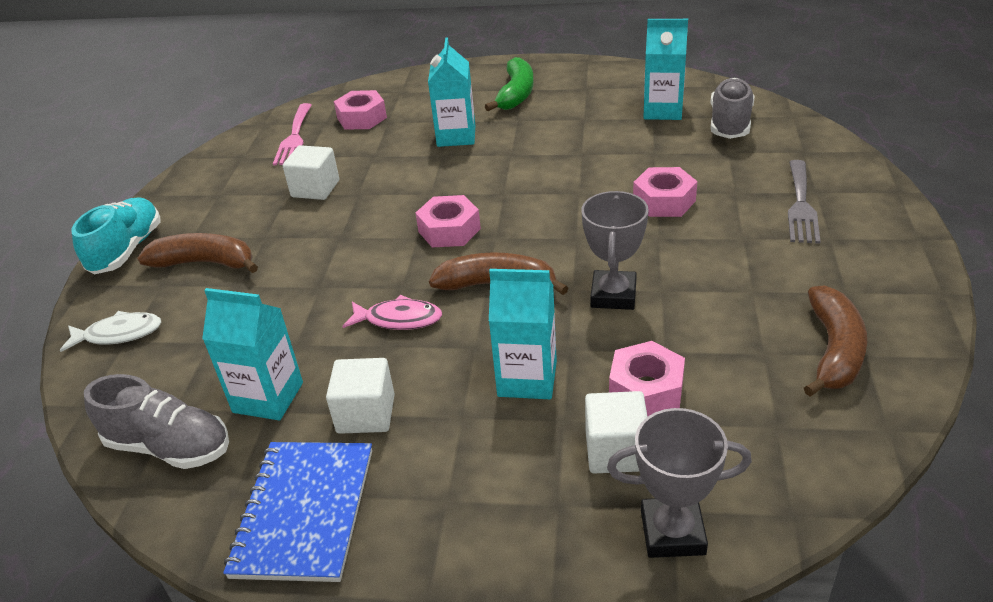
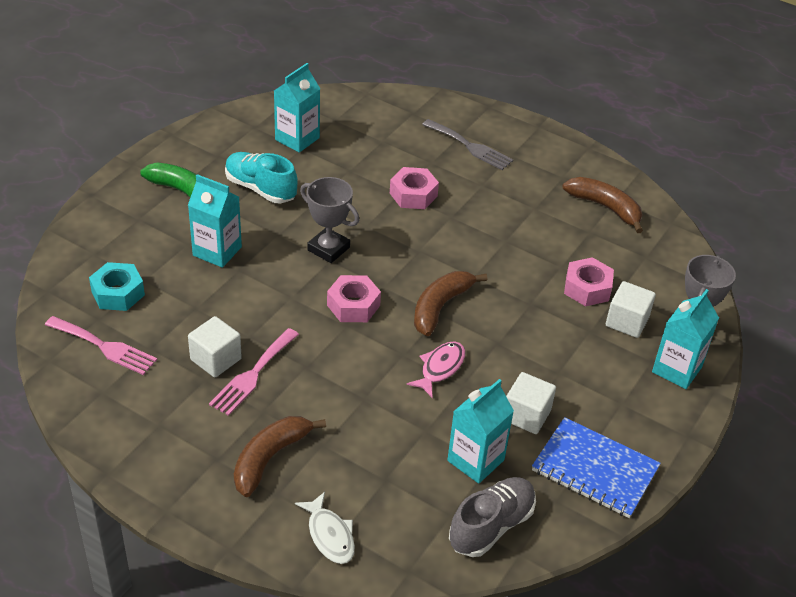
camera: 70 degrees left, 5 degrees up
white fish [60,311,161,352] -> white fish turned 135 degrees clockwise [295,492,355,564]
turquoise shoe [71,197,160,274] -> turquoise shoe moved to [225,152,298,203]
pink nut [334,90,387,130] -> turquoise nut [89,262,145,311]
turquoise carton [489,269,557,399] -> turquoise carton moved to [652,289,719,389]
grey trophy [581,191,649,310] -> grey trophy moved to [300,177,359,263]
grey shoe [710,78,754,139] -> none
none -> pink fork [209,328,299,416]

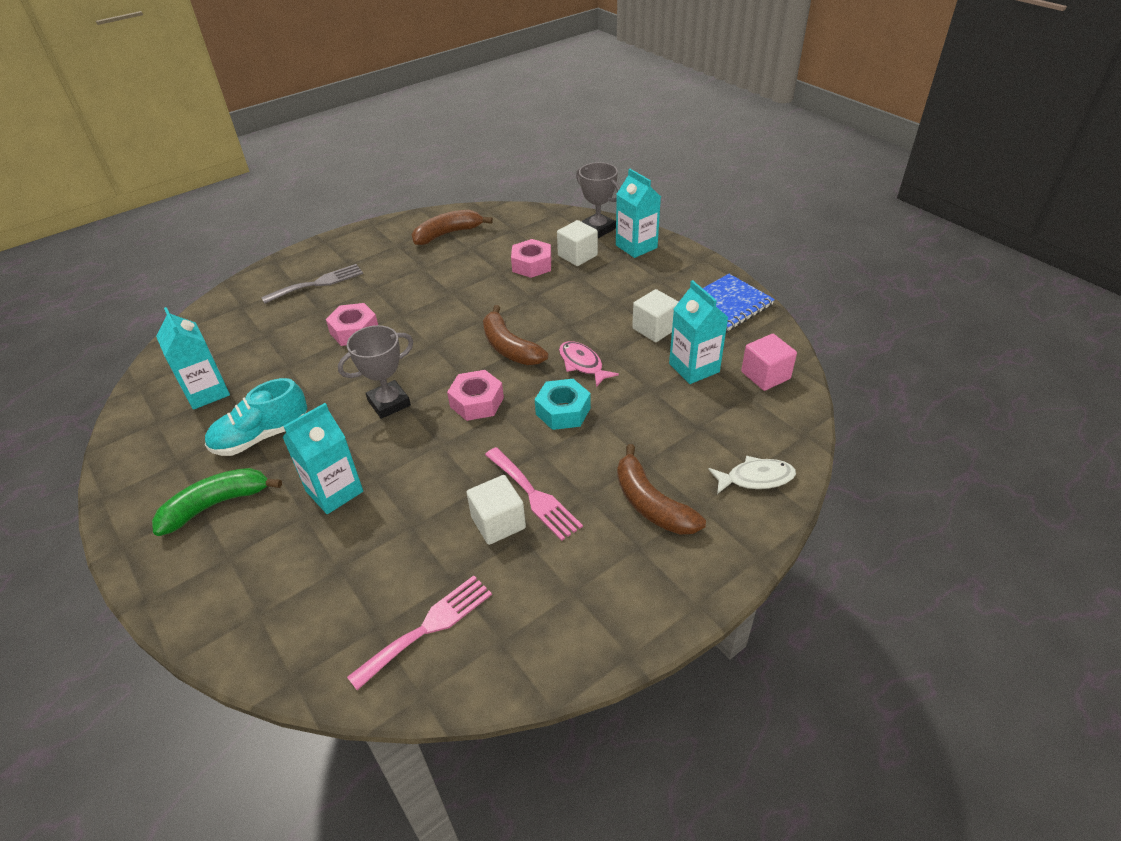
camera: 65 degrees left, 0 degrees up
turquoise nut [89,262,145,311] -> turquoise nut moved to [535,379,591,430]
grey shoe [449,477,536,557] -> pink cube [741,334,797,391]

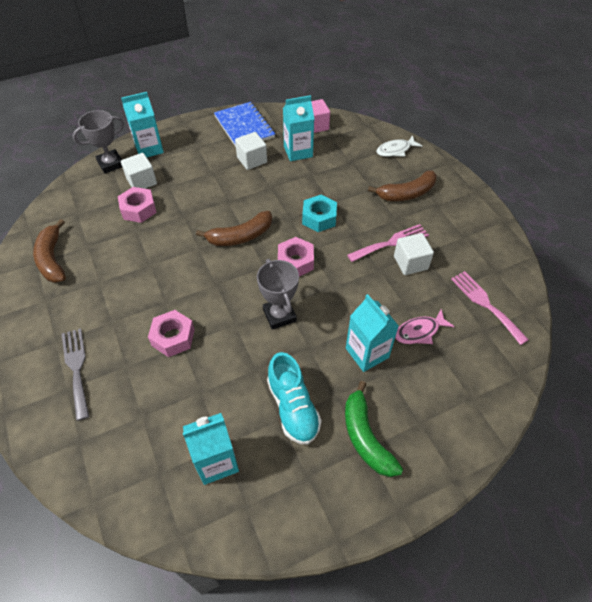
camera: 80 degrees left, 10 degrees up
pink fish [559,341,619,387] -> pink fish moved to [395,309,455,344]
white fish [708,456,796,494] -> white fish turned 120 degrees counterclockwise [376,135,422,157]

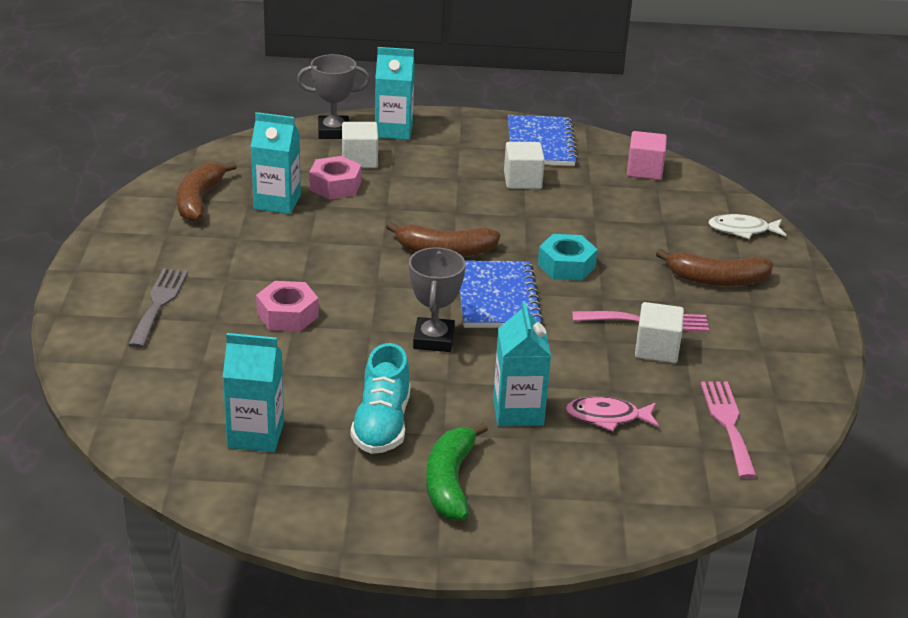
camera: 25 degrees right, 20 degrees down
pink nut [278,237,314,276] -> blue notebook [460,261,543,328]
turquoise carton [283,95,314,161] -> turquoise carton moved to [251,112,301,214]

